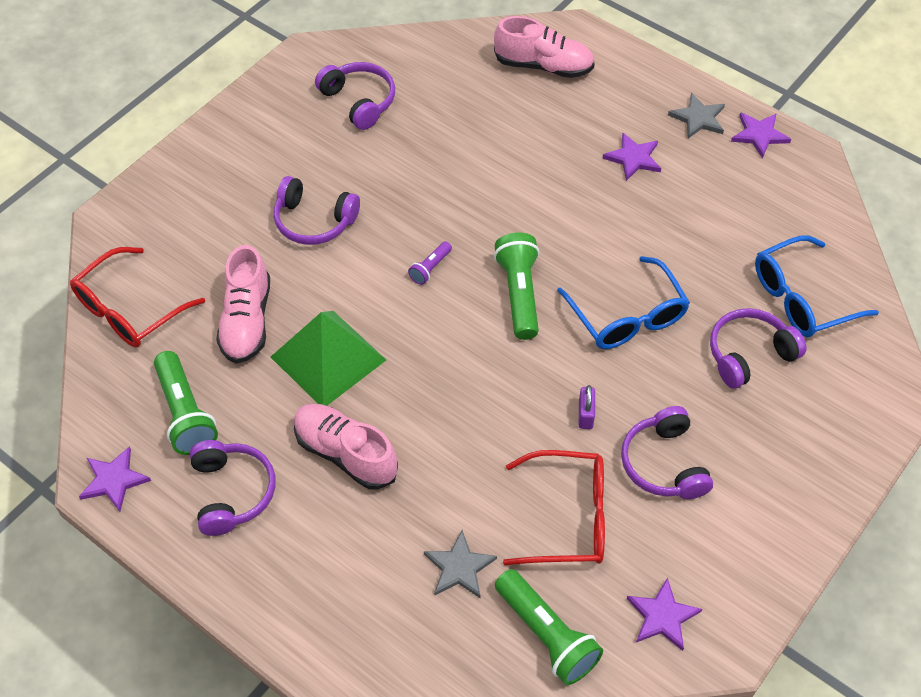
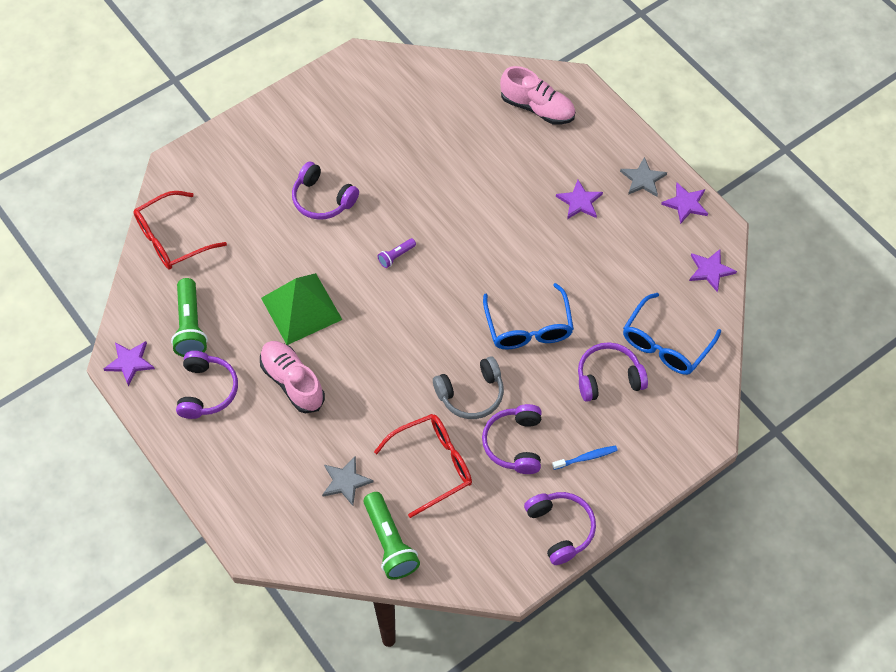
camera: 15 degrees right, 5 degrees up
pink shoe [216,245,270,364] -> none
purple headphones [315,62,395,130] -> purple headphones moved to [524,492,596,565]
green flashlight [494,233,539,340] -> none
red glasses [503,450,605,565] -> red glasses turned 45 degrees counterclockwise [374,414,472,518]
purple padlock [579,385,595,429] -> grey headphones [433,356,504,419]
purple star [627,577,702,651] -> purple star moved to [689,249,737,292]
blue glasses [755,235,879,337] -> blue glasses turned 45 degrees counterclockwise [623,293,721,375]
none -> blue toothbrush [552,445,618,470]

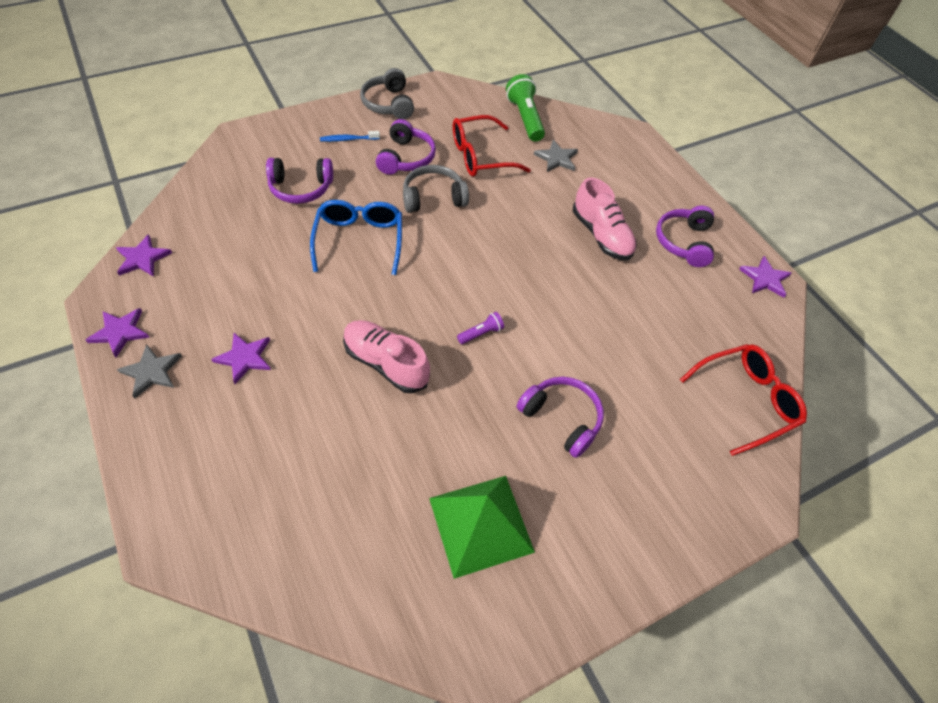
camera: 175 degrees left, 5 degrees down
green flashlight [171,278,208,357] -> none
green pyramid [261,273,343,345] -> green pyramid moved to [429,476,535,579]
pink shoe [500,66,575,125] -> pink shoe moved to [343,320,430,393]
purple headphones [524,492,596,565] -> grey headphones [360,68,414,119]
blue glasses [623,293,721,375] -> none

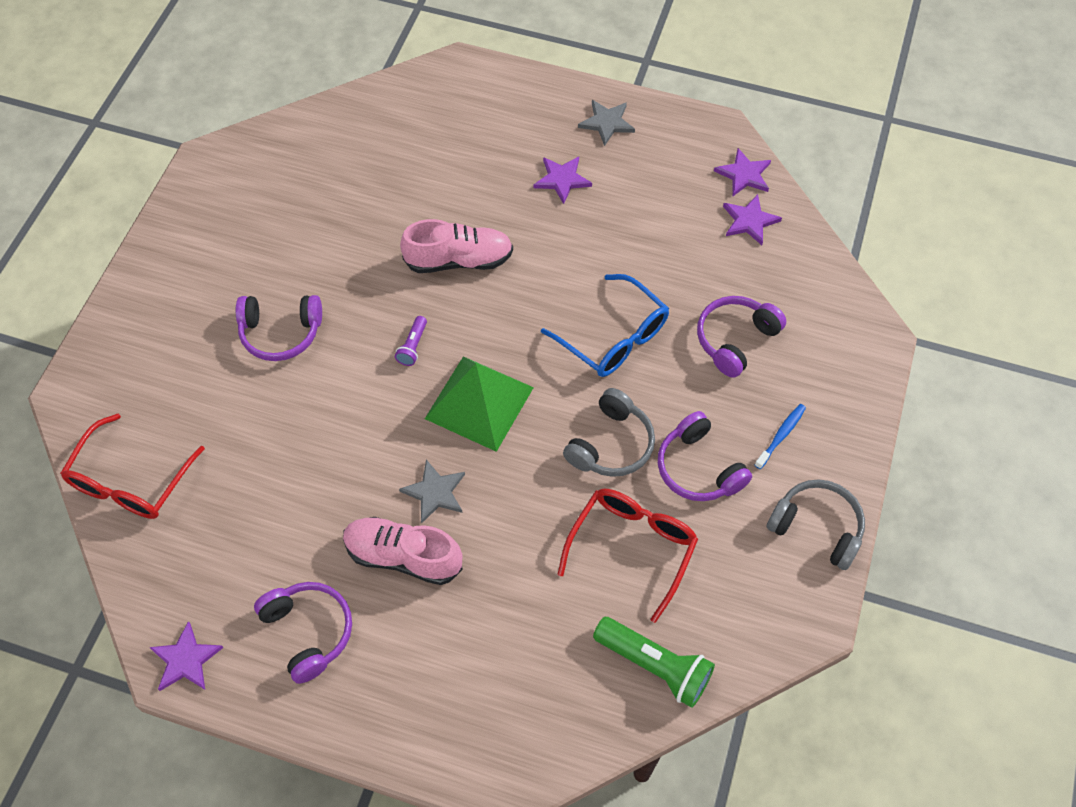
camera: 140 degrees right, 5 degrees up
purple star [86,308,150,357] -> purple star moved to [723,194,782,245]
green pyramid [429,476,535,579] -> green pyramid moved to [425,356,534,452]
grey star [534,140,578,172] -> grey star moved to [399,459,465,524]

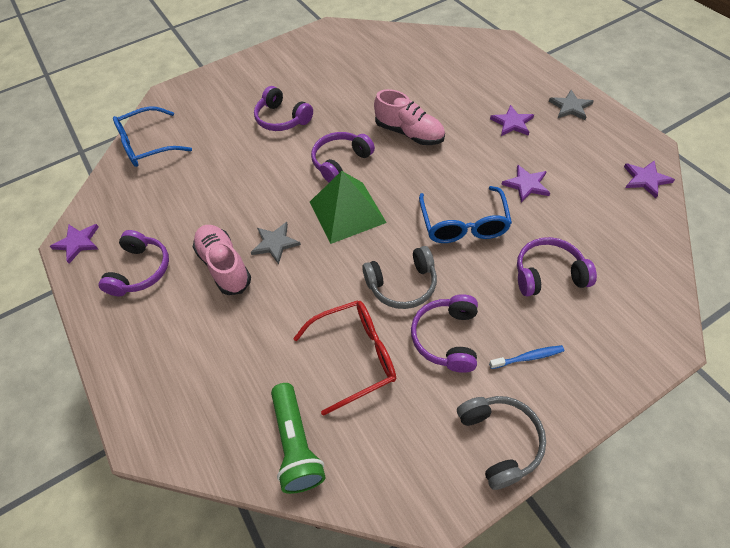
camera: 45 degrees right, 5 degrees down
red glasses [60,414,205,519] -> blue glasses [113,106,192,167]
purple flashlight [395,316,427,366] -> purple headphones [311,132,375,182]
purple star [723,194,782,245] -> purple star moved to [501,165,550,203]

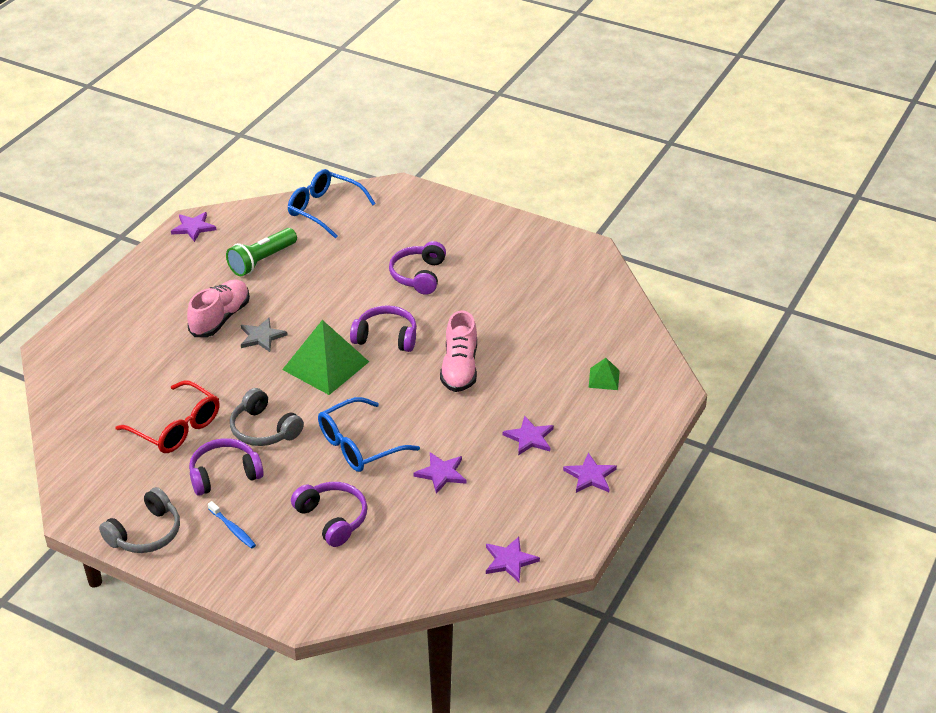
camera: 55 degrees right, 15 degrees down
purple headphones [98,230,169,296] -> none
green flashlight [271,383,325,494] -> green flashlight moved to [226,228,297,276]
grey star [549,90,594,120] -> purple star [563,453,617,493]
none -> green pyramid [588,358,620,390]

